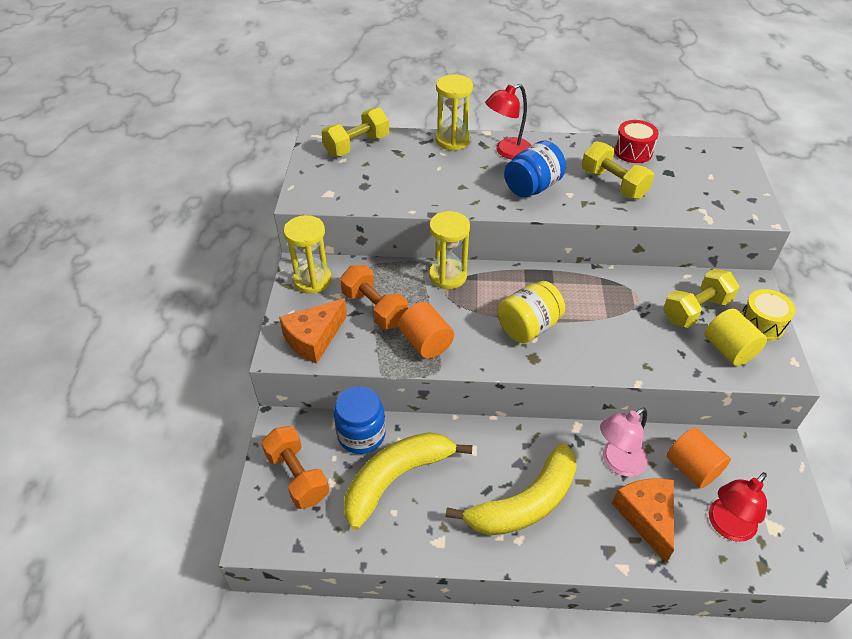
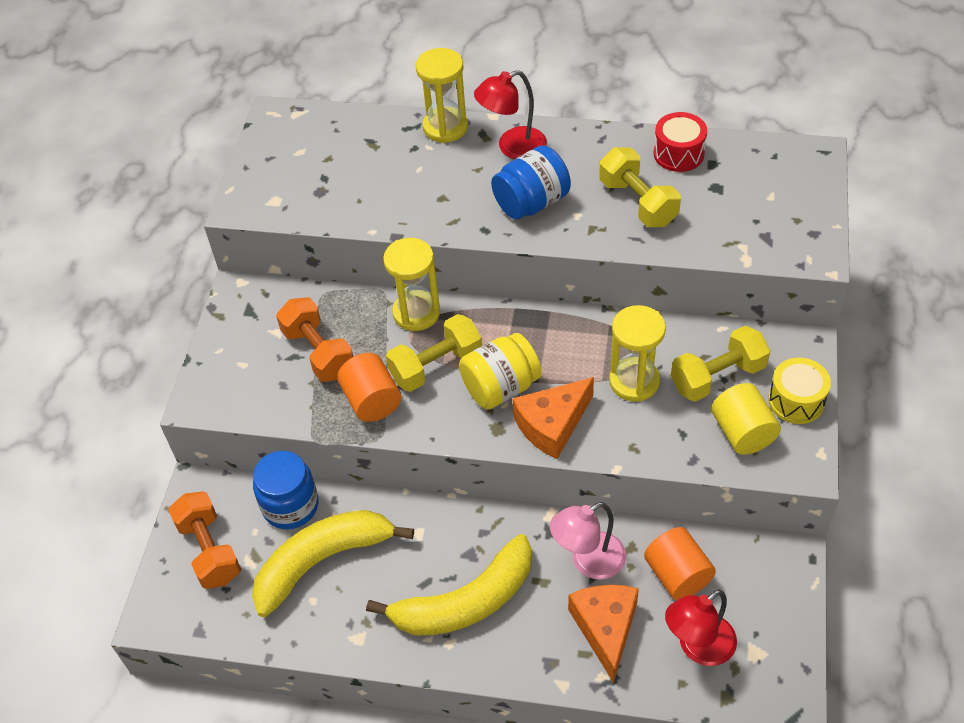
camera: 10 degrees right, 5 degrees up
orange cheese [279,298,347,364] -> orange cheese moved to [513,377,594,459]
yellow hourglass [284,215,332,294] -> yellow hourglass moved to [609,305,666,402]
yellow dumbbell [322,107,389,157] -> yellow dumbbell moved to [386,314,482,392]

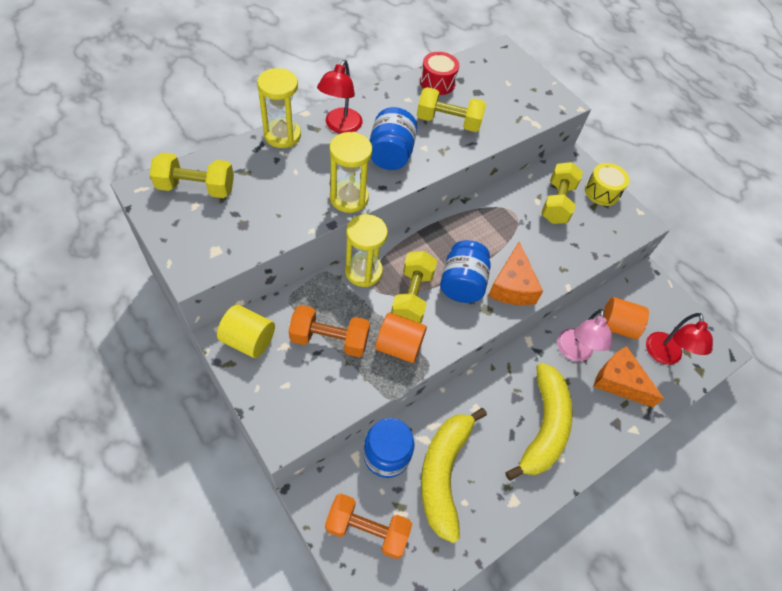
camera: 55 degrees left, 5 degrees up
yellow jar [459,333,542,409] -> blue jar [440,240,491,303]
yellow hourglass [609,305,666,402] -> yellow hourglass moved to [329,132,372,213]
yellow cylinder [711,383,781,455] -> yellow cylinder moved to [217,305,275,358]
none -> yellow dumbbell [150,152,234,198]

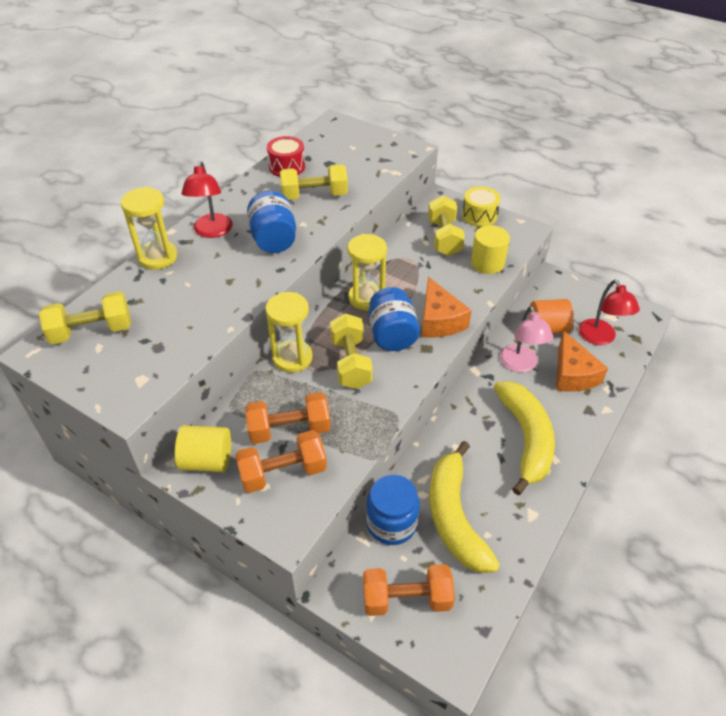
camera: 15 degrees left, 10 degrees down
yellow hourglass [329,132,372,213] -> yellow hourglass moved to [347,234,387,310]
orange cylinder [375,313,427,363] -> none
orange cheese [593,346,664,407] -> orange cheese turned 120 degrees counterclockwise [556,331,608,392]
none -> orange dumbbell [235,430,327,493]
none -> yellow cylinder [471,225,510,274]

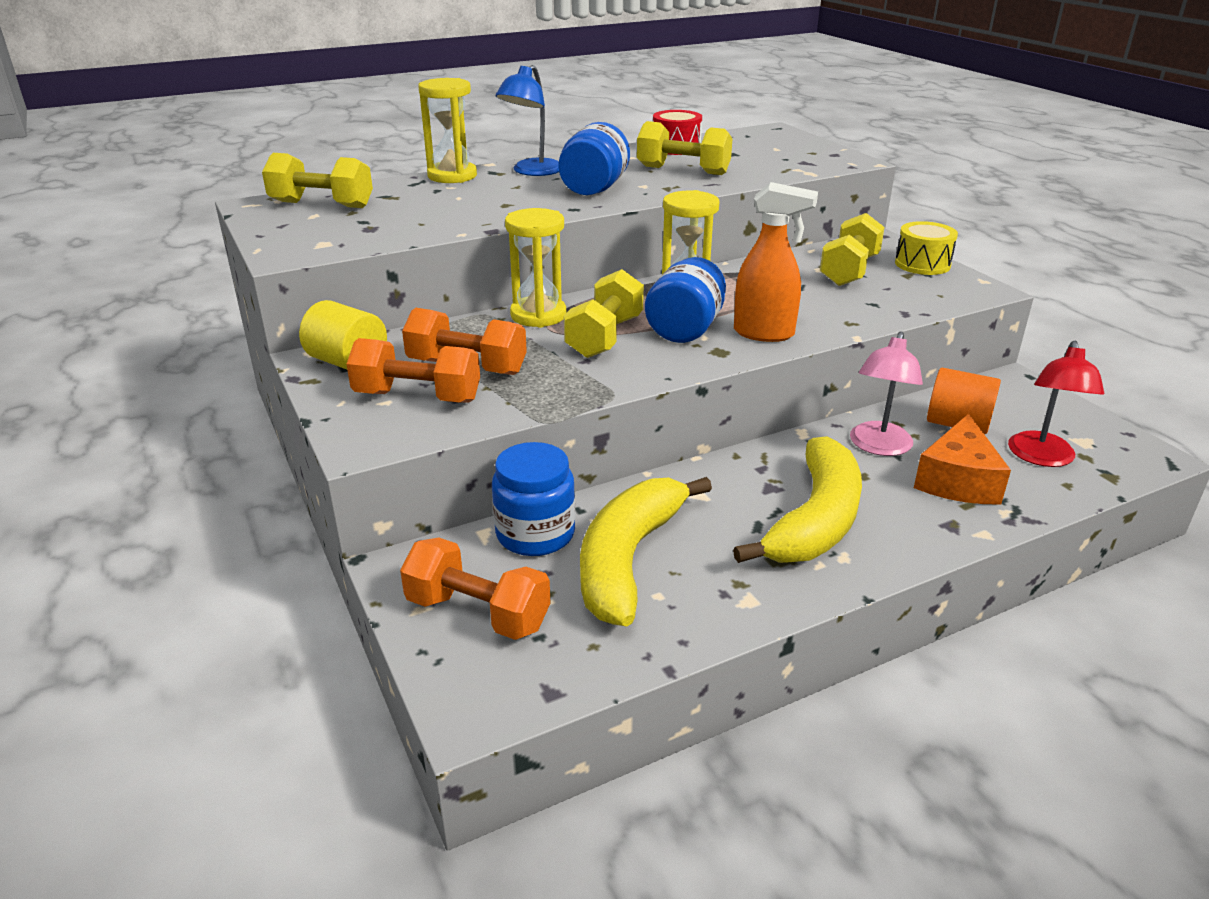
camera: 30 degrees right, 15 degrees down
red lamp [181,161,233,238] -> blue lamp [496,65,559,176]
orange cheese [422,277,472,338] -> orange spray bottle [734,182,818,342]
yellow cylinder [471,225,510,274] -> none

